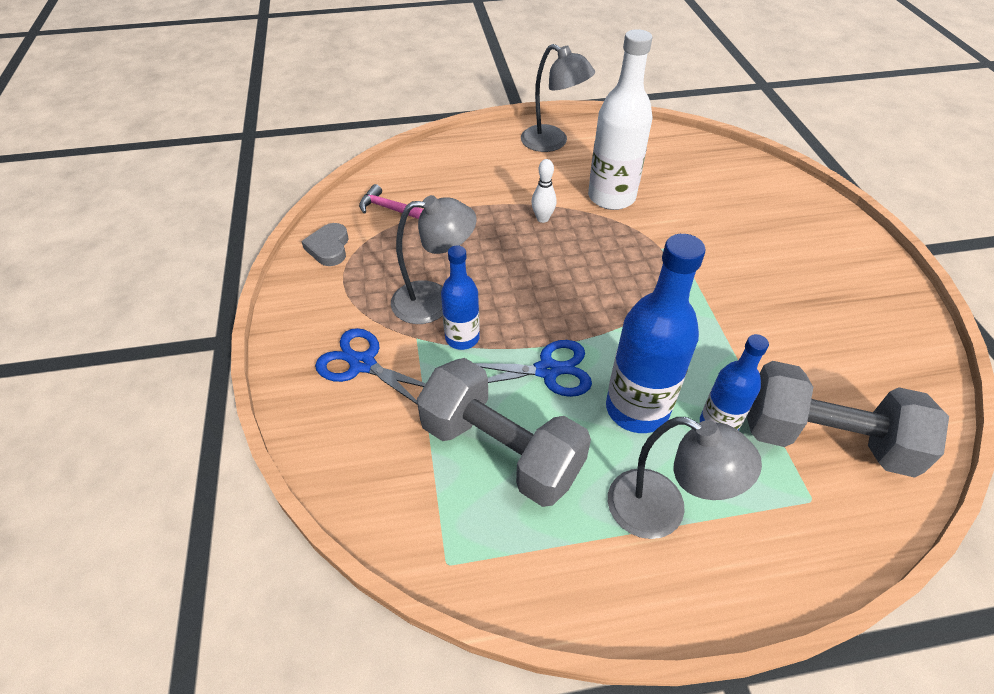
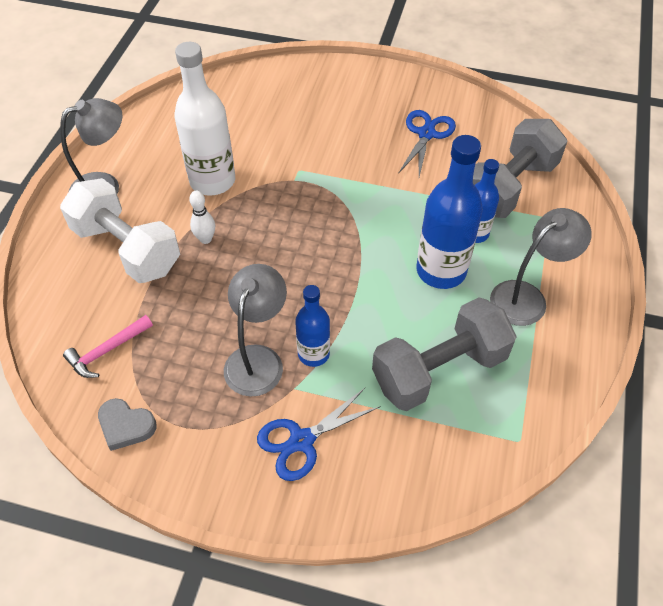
camera: 65 degrees left, 5 degrees up
blue scissors [475,340,592,397] -> blue scissors moved to [398,110,456,177]
none -> white dumbbell [60,178,180,283]

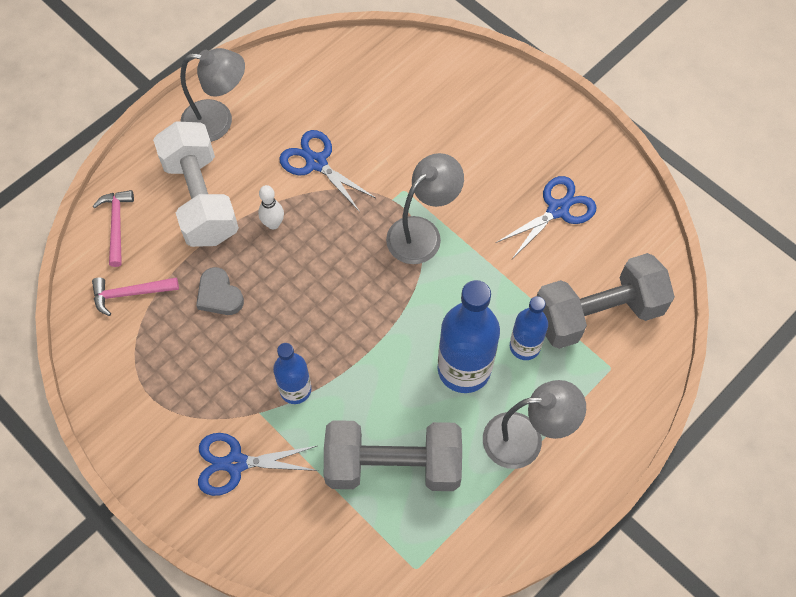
camera: 30 degrees right, 10 degrees up
grey heart [98,398,157,451] -> grey heart moved to [196,267,244,315]
white bottle [174,42,235,196] -> blue scissors [279,130,376,212]
grey lamp [224,264,287,397] -> grey lamp moved to [386,153,464,264]
none -> pink hammer [93,190,134,267]

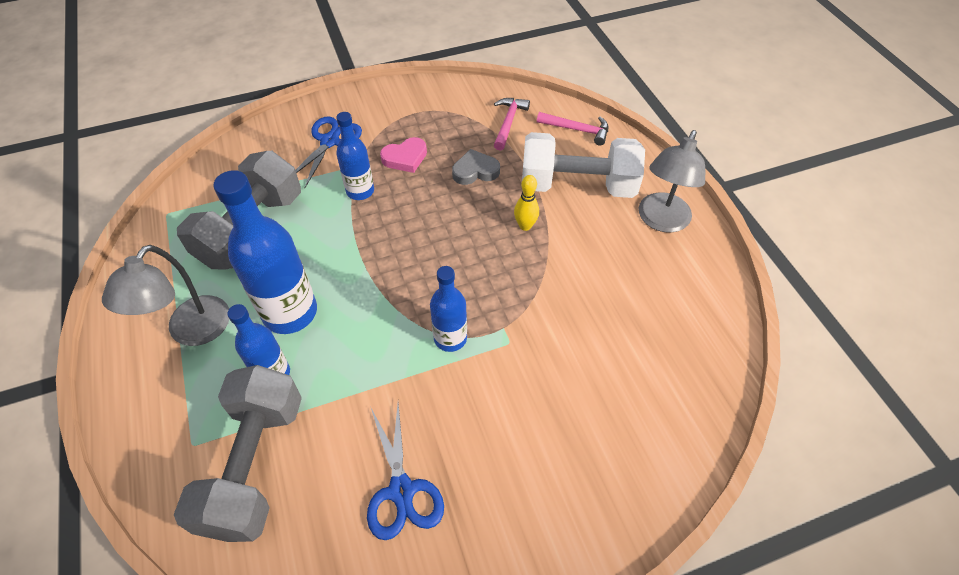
camera: 115 degrees right, 10 degrees down
white bowling pin [258,185,284,230] -> yellow bowling pin [514,175,539,231]
blue scissors [279,130,376,212] -> none
grey lamp [386,153,464,264] -> blue bottle [430,266,467,352]
none -> pink heart [380,137,427,173]

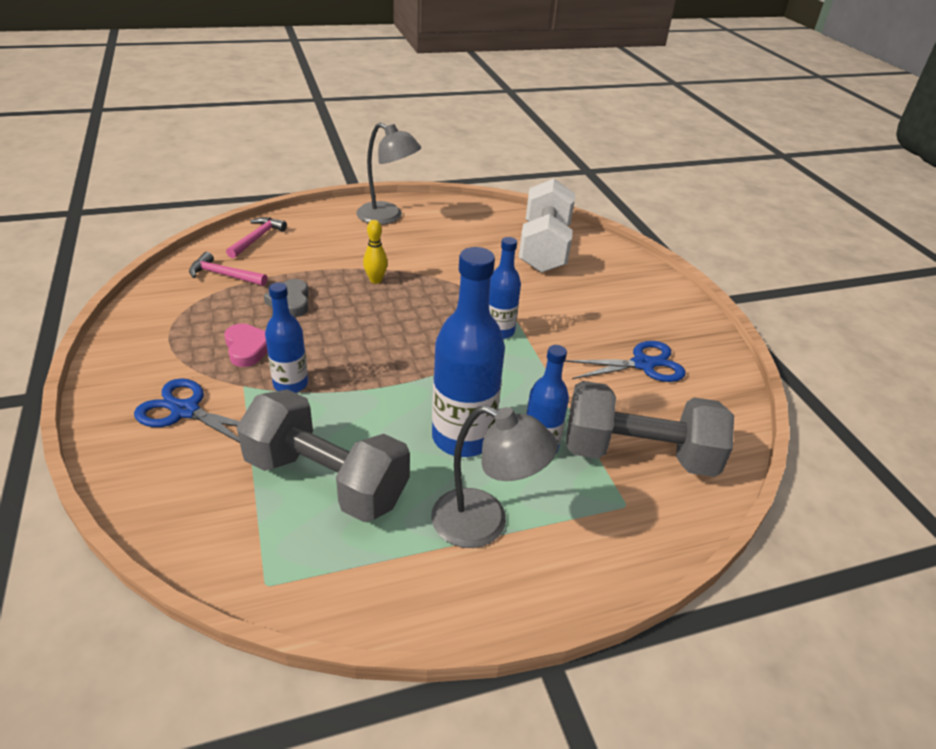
camera: 90 degrees left, 15 degrees down
white dumbbell [522,132,645,198] -> white dumbbell moved to [519,179,575,273]

